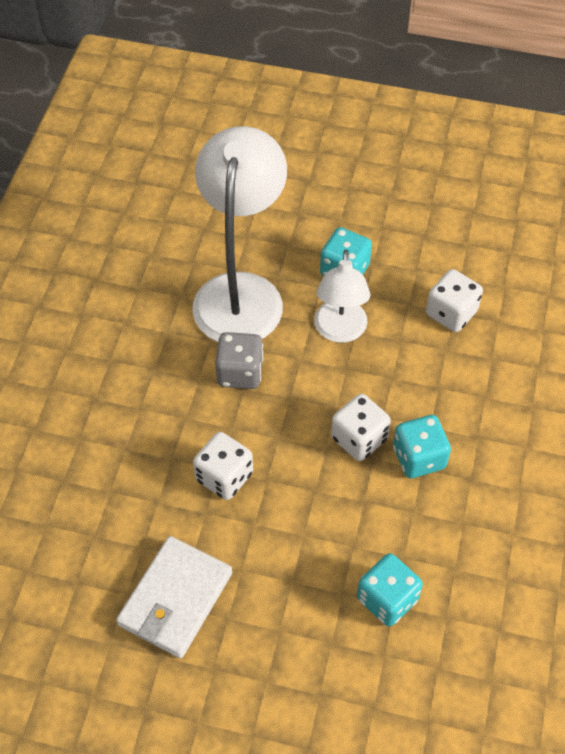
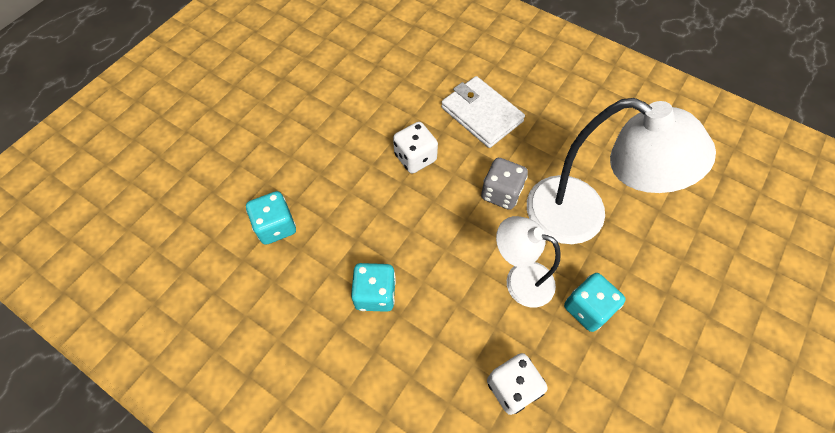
camera: 110 degrees right, 5 degrees up
white wallet [116,536,232,658] -> white wallet moved to [441,76,525,148]
white dice [331,394,391,461] -> none

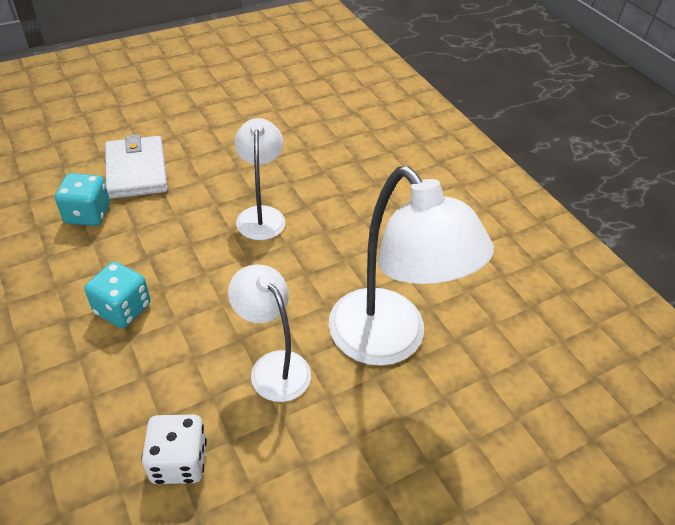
camera: 25 degrees right, 15 degrees down
white dice [393,122,438,174] -> white lamp [234,118,285,240]
white wallet [441,76,525,148] -> white wallet moved to [105,134,168,199]
grey dice [481,158,528,210] -> none
turquoise dice [564,273,626,332] -> none

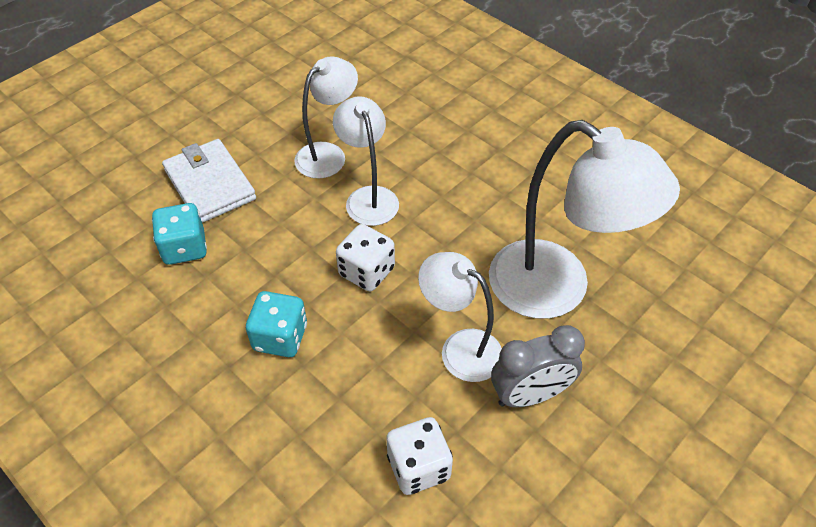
camera: 15 degrees left, 5 degrees up
none -> white lamp [294,57,358,178]
none -> white dice [336,224,395,291]
none -> grey clock [491,325,585,407]

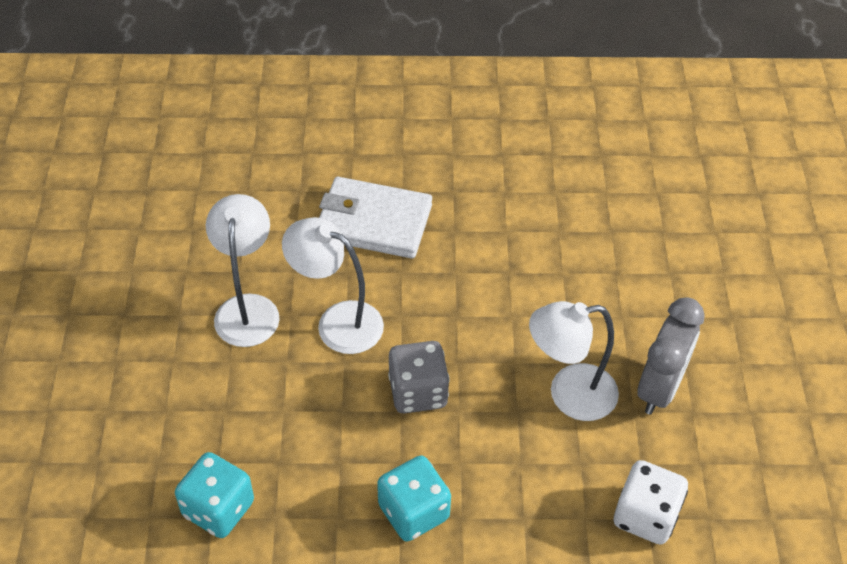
camera: 45 degrees left, 0 degrees up
white wallet [162,139,256,223] -> white wallet moved to [319,177,432,259]
white dice [336,224,395,291] -> grey dice [388,341,450,414]
white lamp [489,120,680,319] -> none

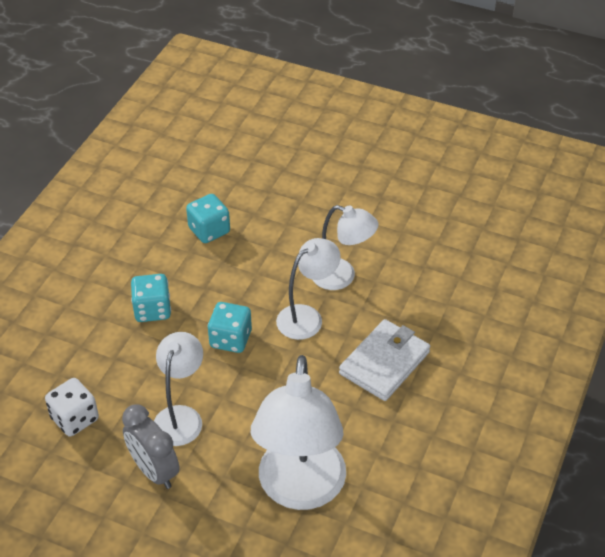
camera: 115 degrees right, 5 degrees down
grey dice [388,341,450,414] -> turquoise dice [208,302,252,353]
none -> white lamp [251,355,346,510]

